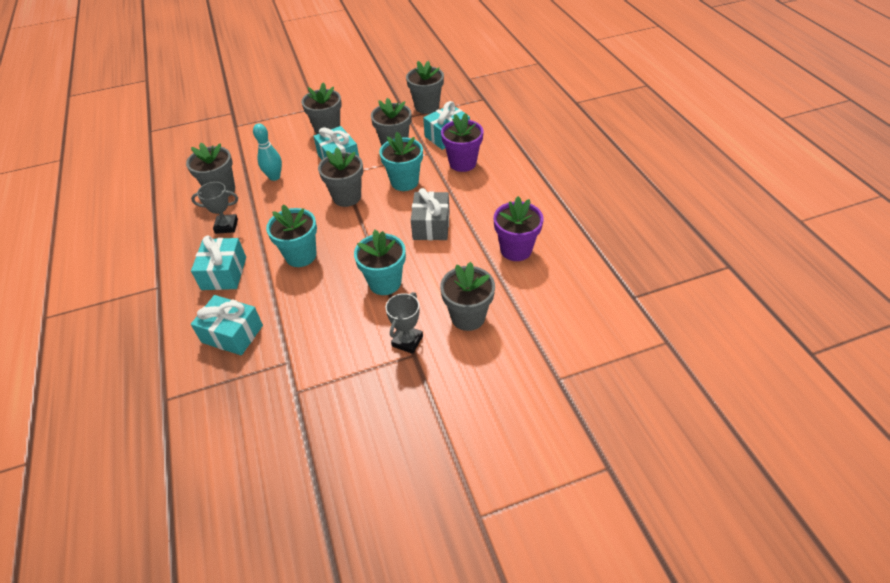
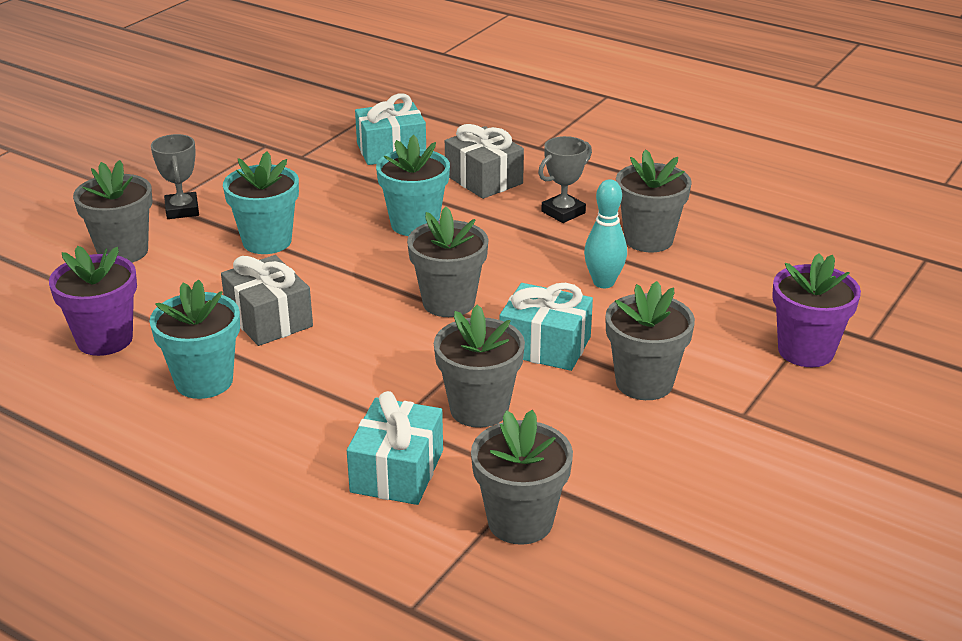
camera: 140 degrees right, 15 degrees down
turquoise gift [191,235,246,290] -> grey gift [445,124,524,199]
turquoise flower pot [379,132,423,191] -> turquoise flower pot moved to [150,280,240,399]
purple flower pot [441,113,483,172] -> purple flower pot moved to [772,253,861,367]

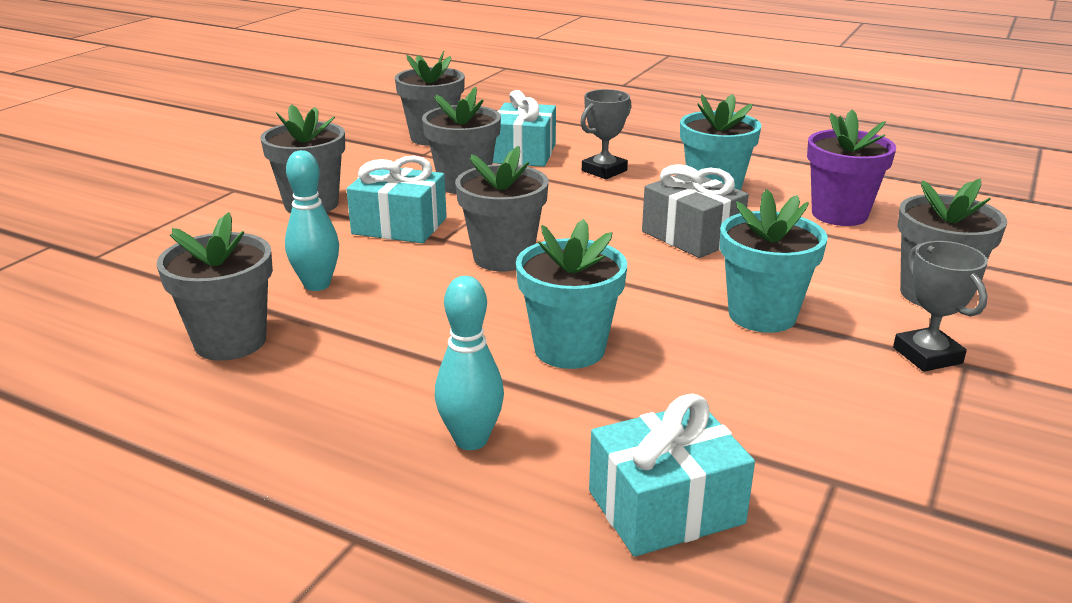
camera: 175 degrees right, 5 degrees down
grey gift [445,124,524,199] -> turquoise bowling pin [435,276,504,450]
grey trophy [538,136,592,223] -> grey trophy moved to [580,89,631,179]
purple flower pot [772,253,861,367] -> none

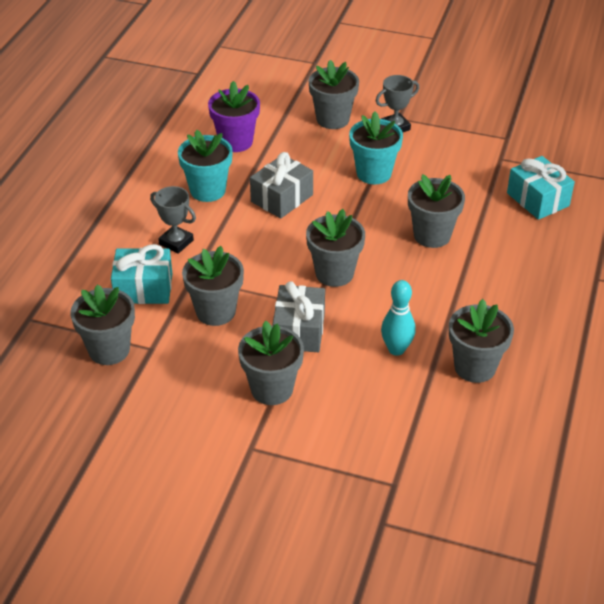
camera: 100 degrees left, 15 degrees up
turquoise gift [346,155,447,243] -> grey gift [273,281,325,352]
turquoise bowling pin [435,276,504,450] -> none
turquoise flower pot [516,219,627,369] -> grey flower pot [408,174,465,248]

